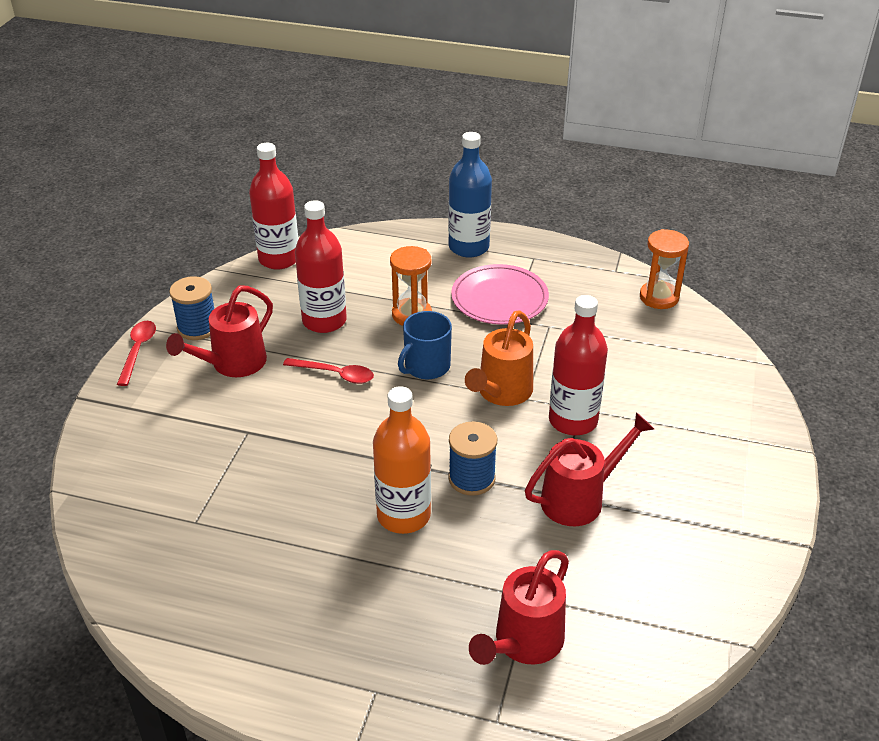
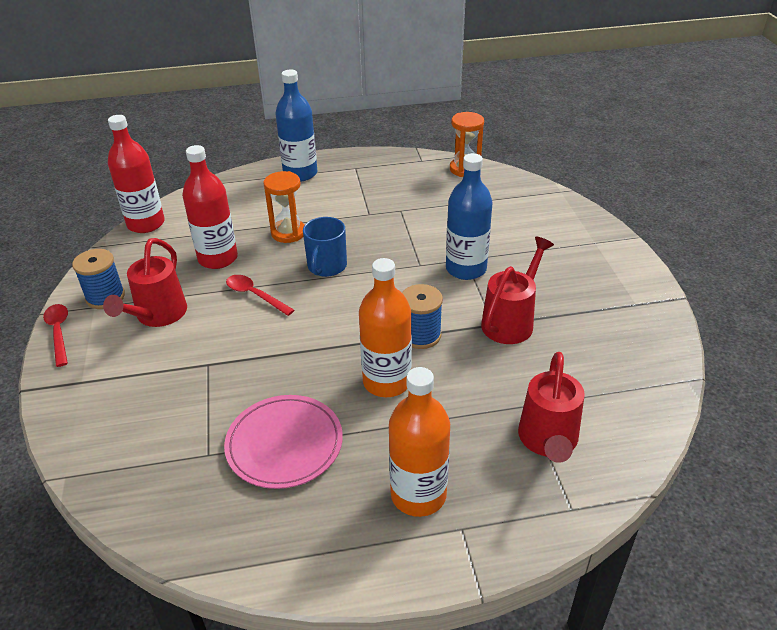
camera: 25 degrees left, 0 degrees up
red spoon [283,358,374,384] -> red spoon turned 135 degrees counterclockwise [226,275,294,316]
pink plate [451,264,549,325] -> pink plate moved to [224,395,343,489]
orange watering can [465,310,533,406] -> none
red bottle [549,295,608,435] -> blue bottle [446,153,493,280]
none -> orange bottle [389,367,450,517]

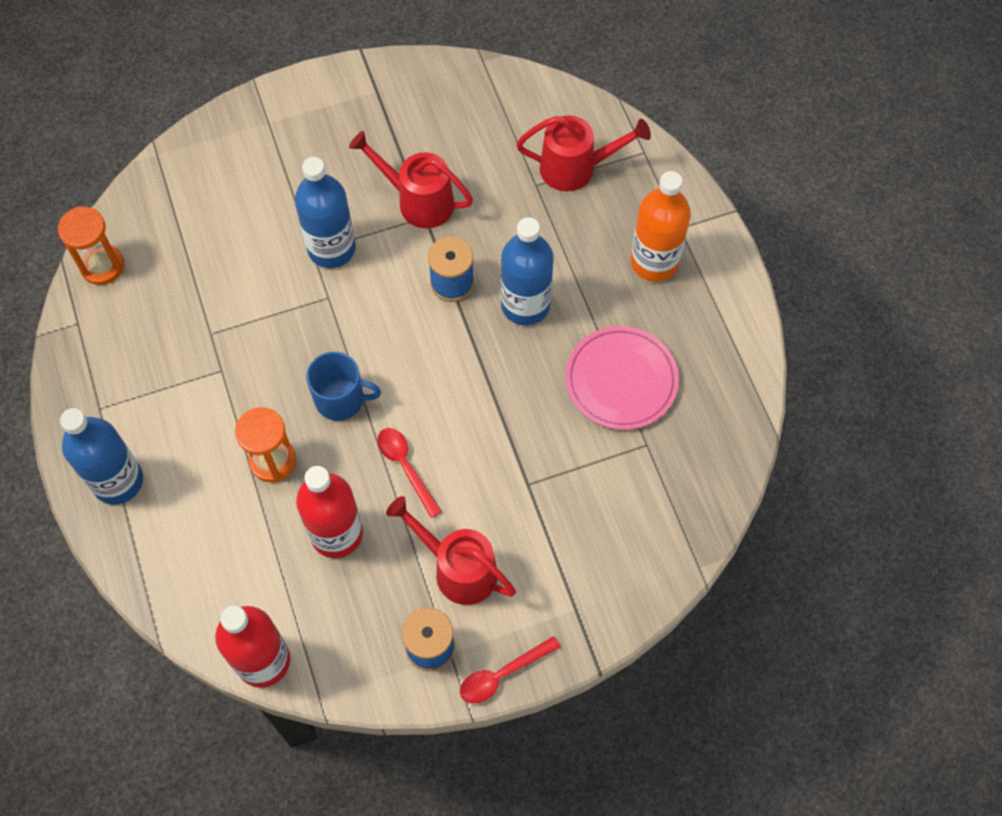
camera: 100 degrees left, 25 degrees up
red watering can [103,238,187,327] -> red watering can turned 150 degrees counterclockwise [386,496,516,605]
red spoon [226,275,294,316] -> red spoon turned 120 degrees clockwise [377,428,442,518]
orange bottle [359,258,412,397] -> blue bottle [501,217,554,325]

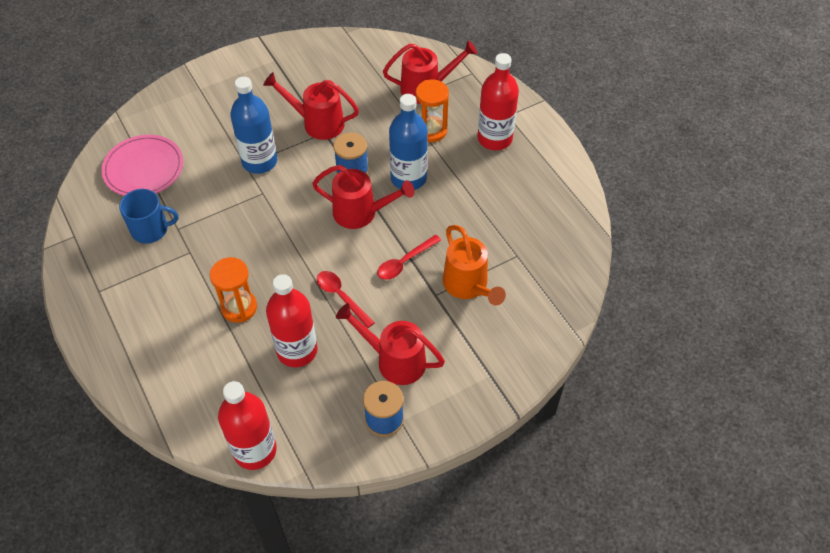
camera: 10 degrees left, 10 degrees down
orange hourglass [58,207,124,285] -> orange hourglass moved to [416,79,449,142]
blue bottle [60,408,143,505] -> none
blue mug [306,352,381,421] -> blue mug moved to [119,189,178,244]
red spoon [460,636,560,704] -> red spoon moved to [377,235,441,280]
pink plate [565,326,679,430] -> pink plate moved to [101,135,183,196]
orange bottle [630,171,691,282] -> red bottle [478,53,519,150]
none -> red watering can [312,165,414,229]
none -> orange watering can [443,225,506,305]

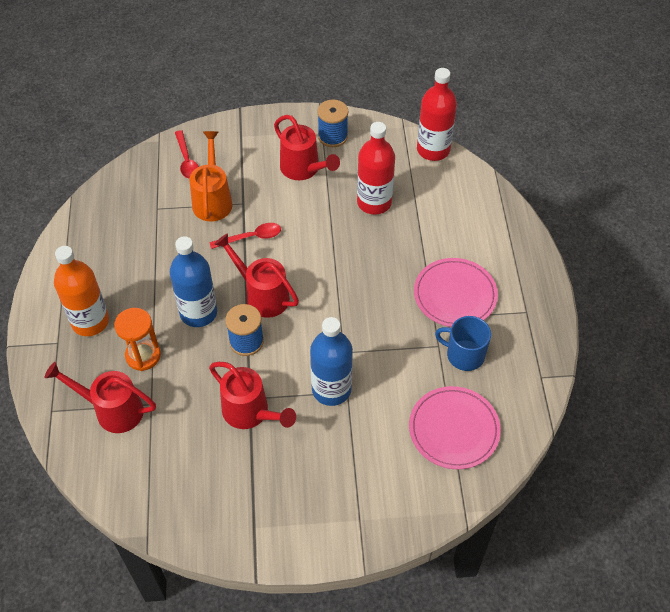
camera: 155 degrees left, 0 degrees up
orange hourglass [210,257,257,323] -> none
red spoon [317,271,375,328] -> red spoon moved to [175,130,199,179]
red bottle [478,53,519,150] -> orange bottle [54,246,109,336]
none -> pink plate [414,258,498,327]

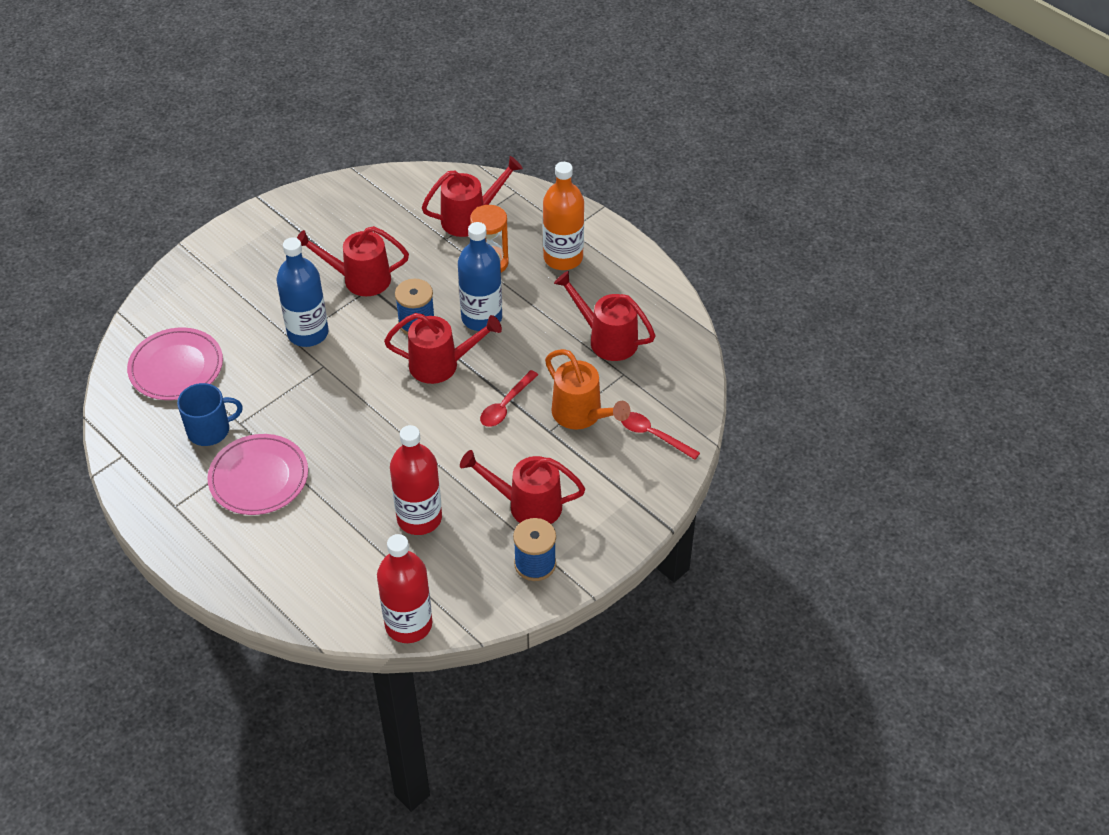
camera: 140 degrees right, 5 degrees down
none -> red watering can [554,271,655,361]

